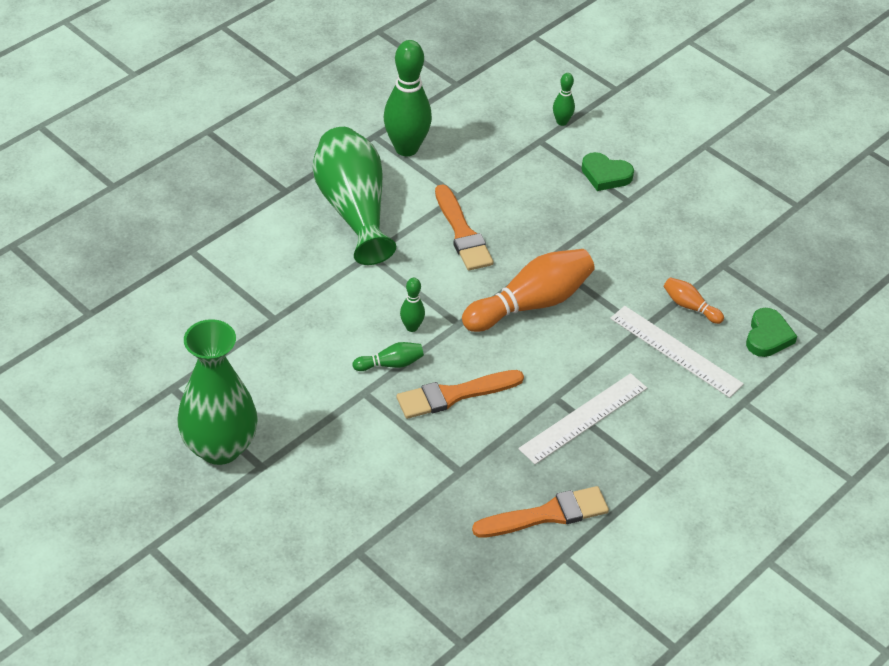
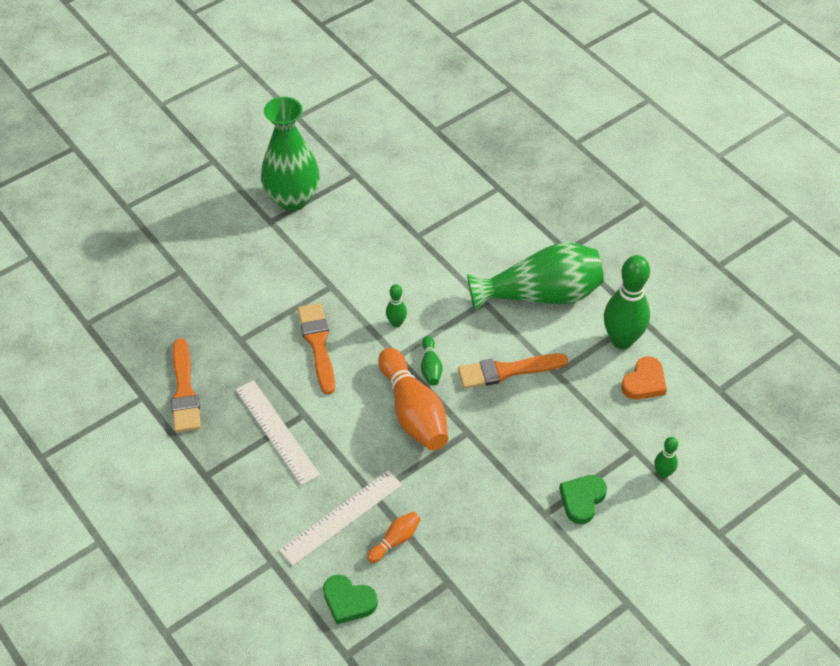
camera: 100 degrees right, 5 degrees up
green bowling pin [353,342,424,371] -> green bowling pin moved to [421,336,443,386]
none -> orange heart [621,356,667,400]

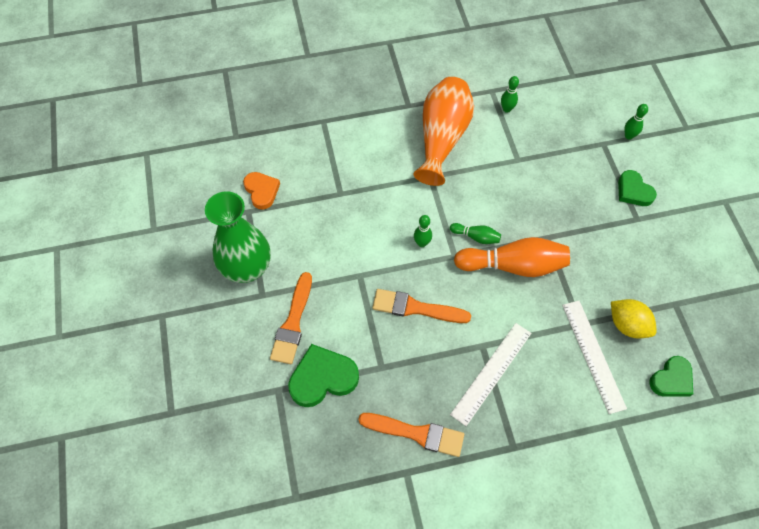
camera: 65 degrees left, 10 degrees up
white ruler [236,380,320,485] -> white ruler turned 45 degrees counterclockwise [450,323,531,426]
orange bowling pin [367,511,421,563] -> yellow lemon [611,299,657,338]
orange brush [458,353,568,388] -> orange brush moved to [270,272,312,364]
green vase [467,242,604,311] -> orange vase [413,77,474,186]
green bowling pin [604,255,650,349] -> green bowling pin [501,76,519,113], size x0.47
orange heart [621,356,667,400] -> orange heart moved to [243,172,280,210]
none -> green heart [288,344,359,407]

